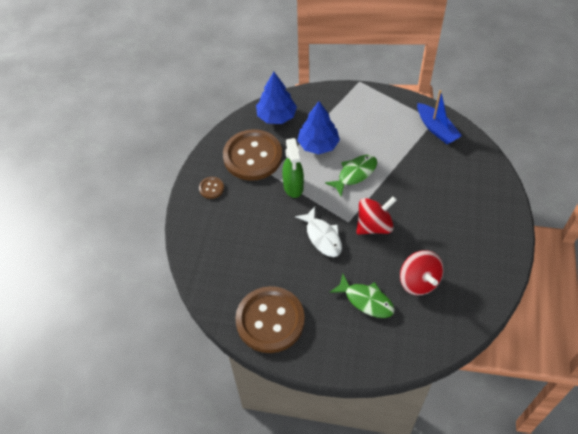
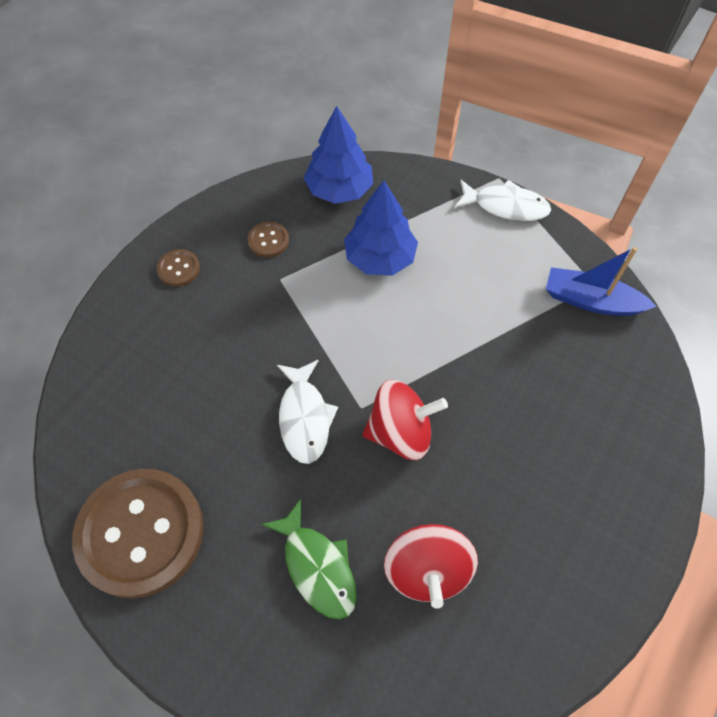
camera: 20 degrees right, 5 degrees up
brown button [223,129,282,181] -> brown button [248,222,289,258], size x0.41
green spray bottle [282,138,304,198] -> none
green fish [325,155,377,196] -> none
blue boat [417,90,462,144] -> blue boat turned 120 degrees clockwise [546,247,657,316]
none -> white fish [454,180,551,221]

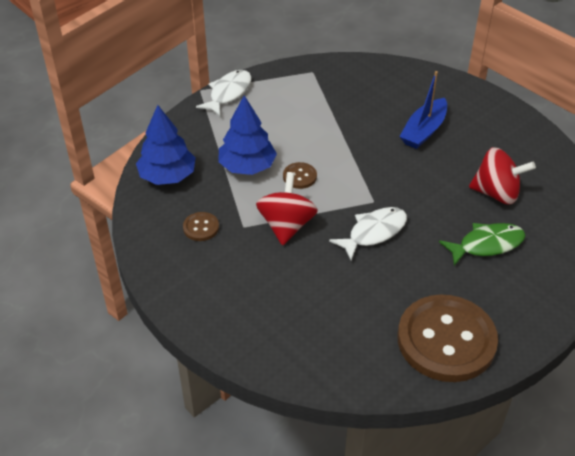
camera: 75 degrees left, 15 degrees down
brown button [157,249,200,287] -> brown button moved to [283,162,317,189]
white fish [277,360,338,464] -> white fish turned 45 degrees counterclockwise [329,207,407,260]
red spinning top [362,380,448,460] -> red spinning top moved to [256,172,318,245]
blue boat [546,247,657,316] -> blue boat moved to [399,71,447,149]

